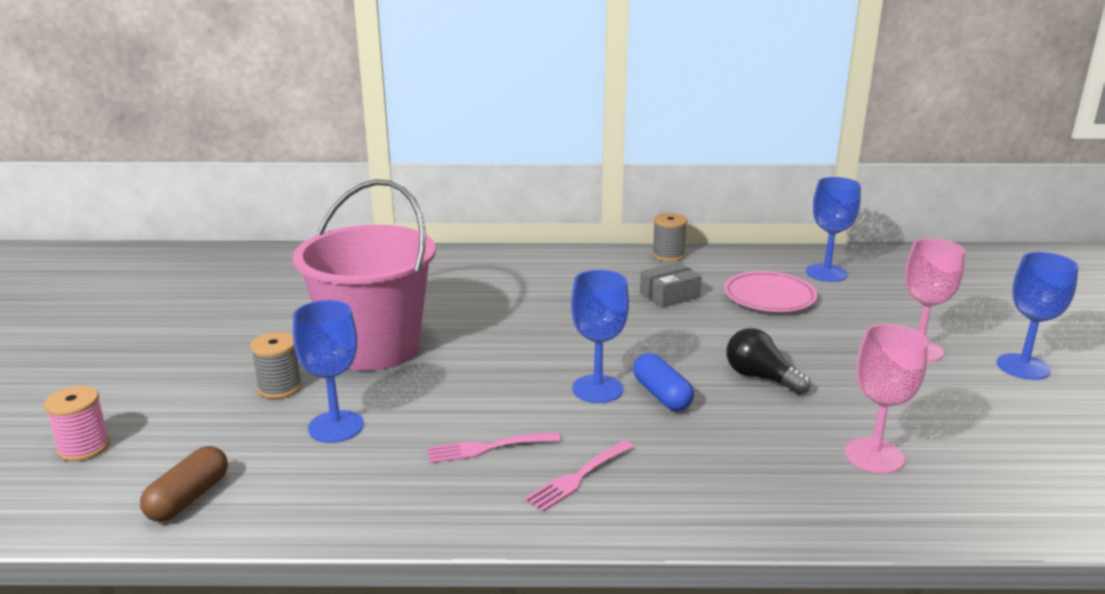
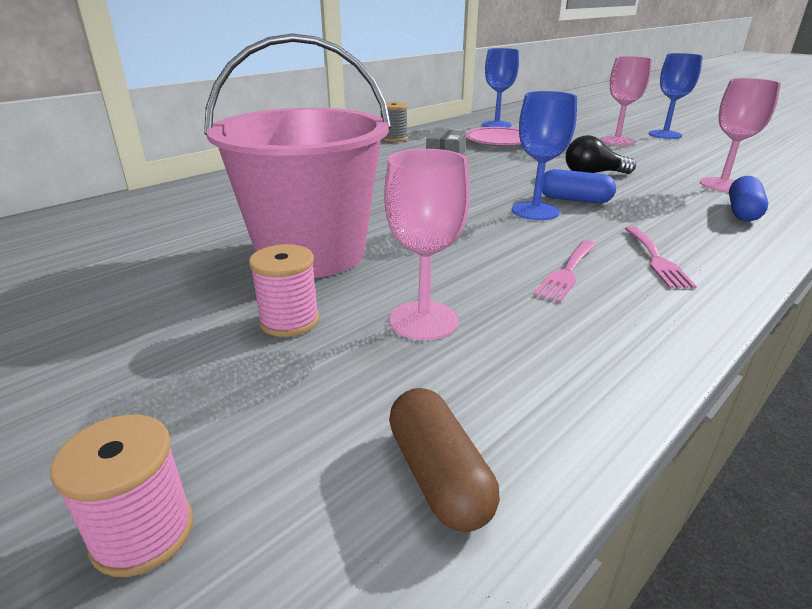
camera: 45 degrees left, 5 degrees up
grey spool [250,332,302,399] -> pink spool [249,244,319,337]
blue goblet [293,300,364,443] -> pink goblet [384,149,470,340]
none -> blue capsule [729,176,768,221]

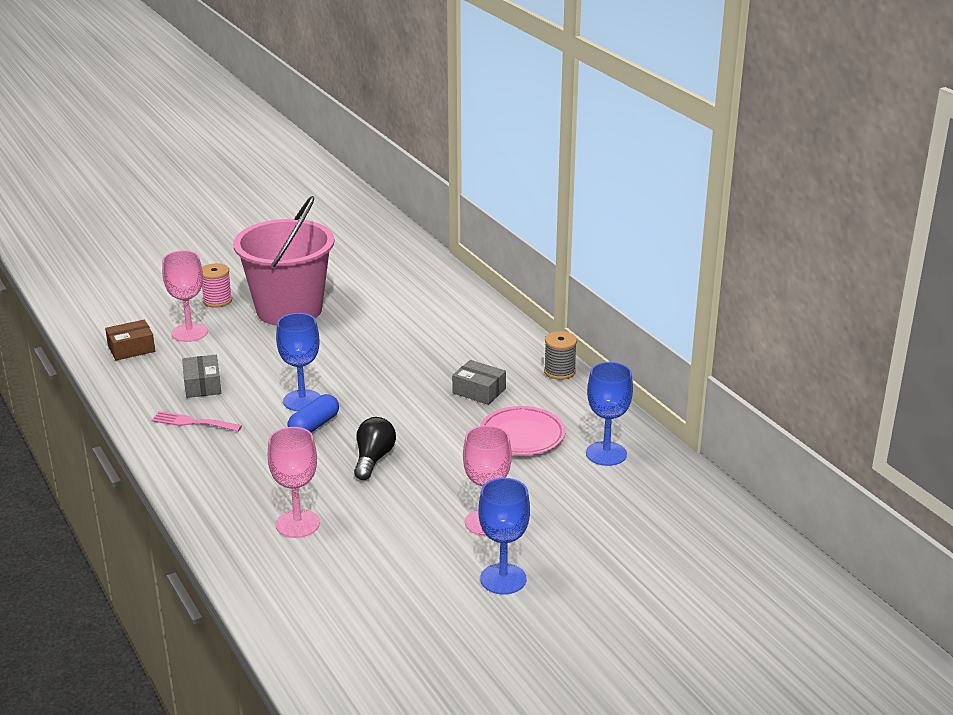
camera: 105 degrees right, 0 degrees up
pink spool [50,414,193,577] -> none
brown capsule [389,388,500,532] -> none
pink fork [533,240,596,303] -> grey box [182,355,221,398]
blue capsule [729,176,768,221] -> none
none -> brown box [105,319,155,361]

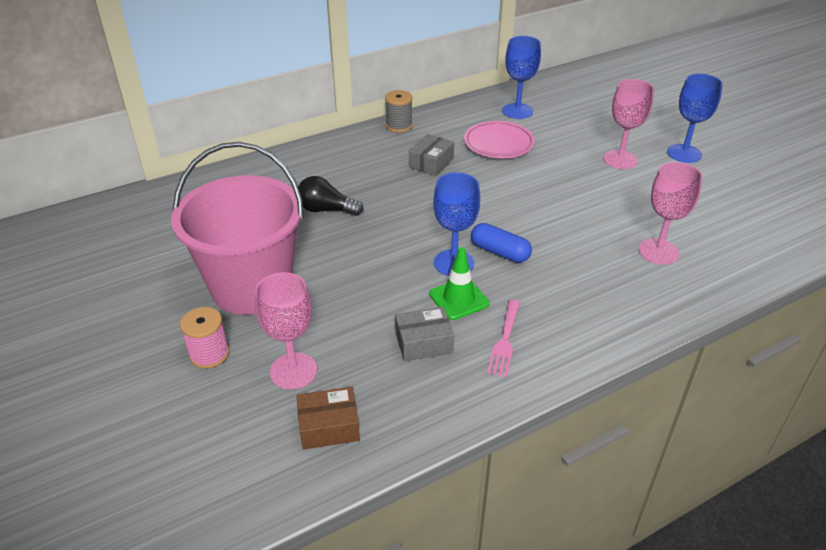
camera: 90 degrees left, 10 degrees up
brown box [105,319,155,361] -> brown box turned 75 degrees counterclockwise [296,387,360,450]
black light bulb [354,417,396,480] -> black light bulb moved to [298,176,364,216]
none -> green traffic cone [429,247,489,320]

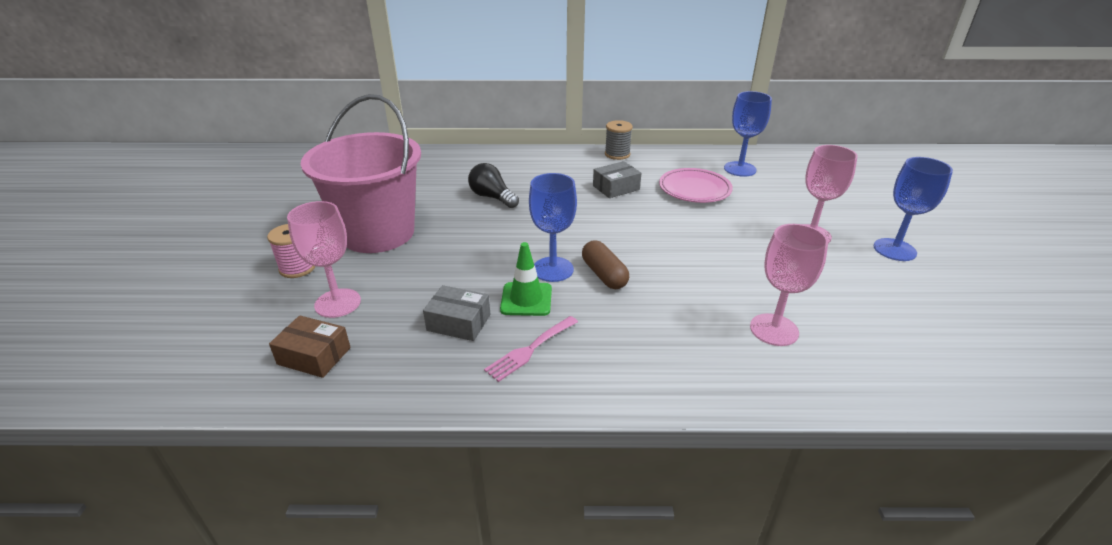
camera: 30 degrees right, 5 degrees down
blue capsule [471,223,532,263] -> brown capsule [582,240,629,289]

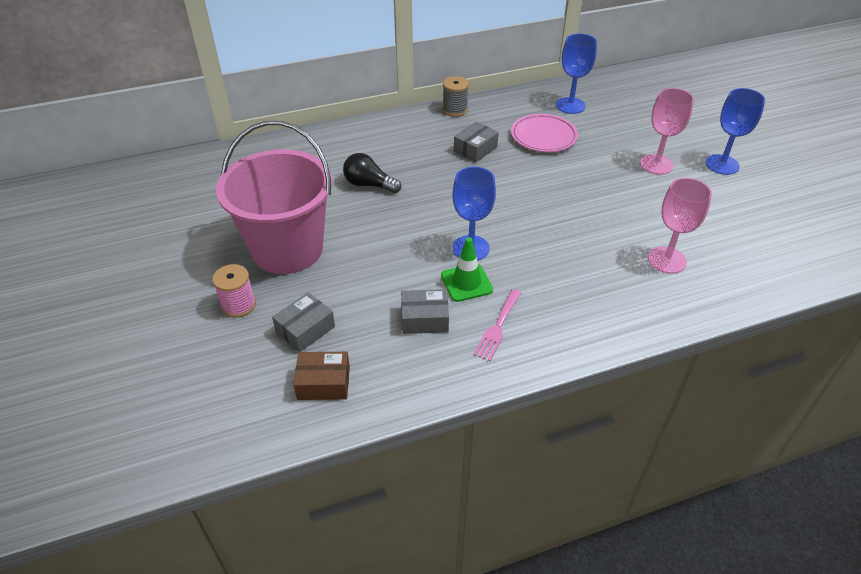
camera: 20 degrees left, 10 degrees up
pink goblet [287,201,361,318] -> grey box [272,292,335,352]
brown capsule [582,240,629,289] -> none

